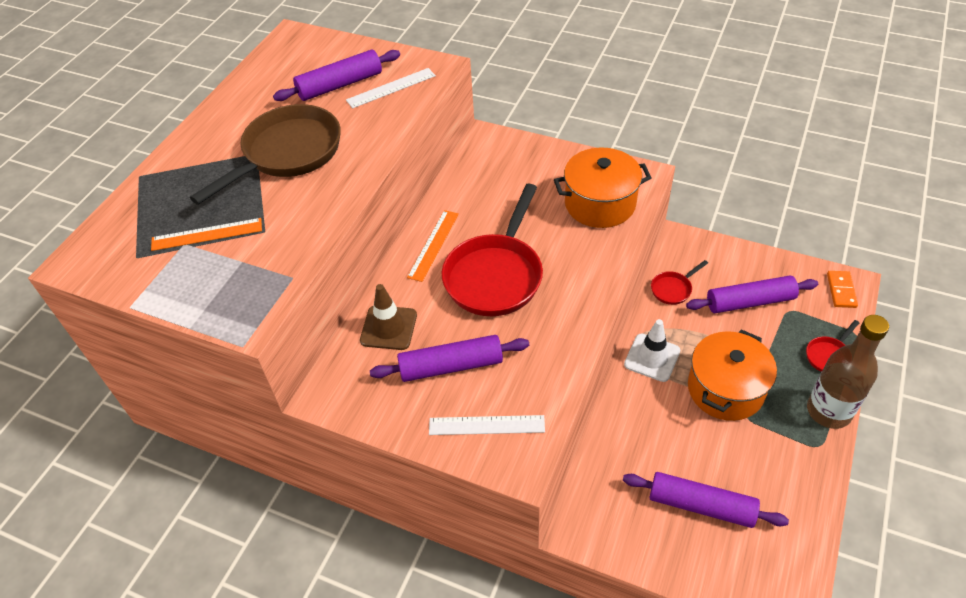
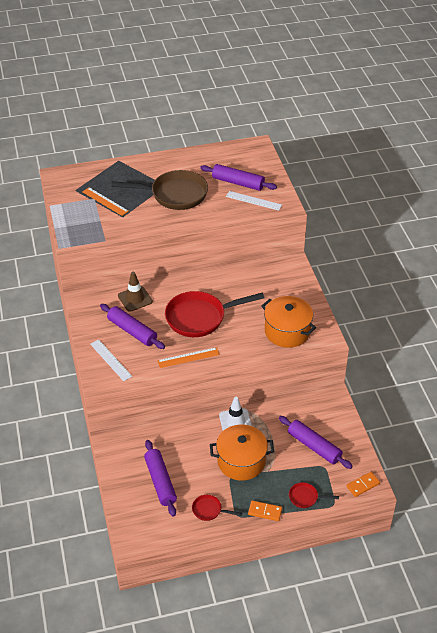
camera: 50 degrees right, 5 degrees down
orange ruler [407,210,459,282] -> orange ruler moved to [157,347,220,368]
red pan [651,260,708,305] -> red pan moved to [192,495,242,521]
brown bottle [807,315,889,429] -> orange domino [248,500,282,521]

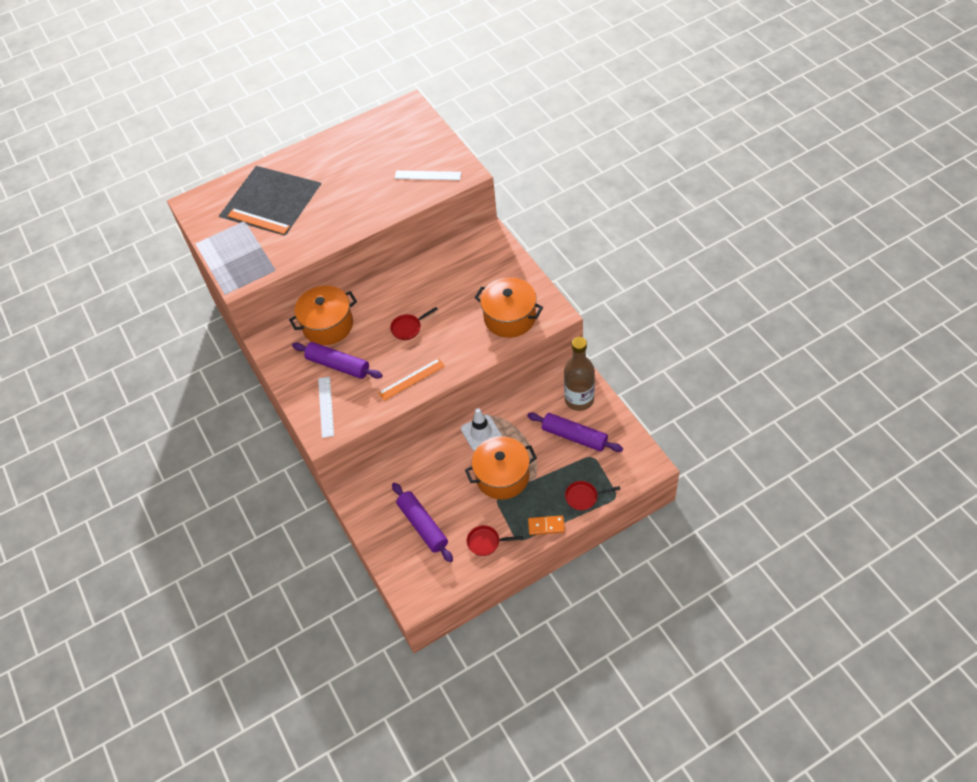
camera: 10 degrees left, 10 degrees up
white ruler [90,339,132,381] -> white ruler turned 45 degrees clockwise [318,377,334,438]
brown pan [111,170,208,210] -> none
brown traffic cone [118,272,153,312] -> orange pot [289,286,357,345]
red pan [165,291,264,337] -> red pan [390,307,438,340], size x0.45
purple rolling pin [200,164,277,191] -> none
orange domino [346,472,380,497] -> none
none -> brown bottle [564,337,595,411]

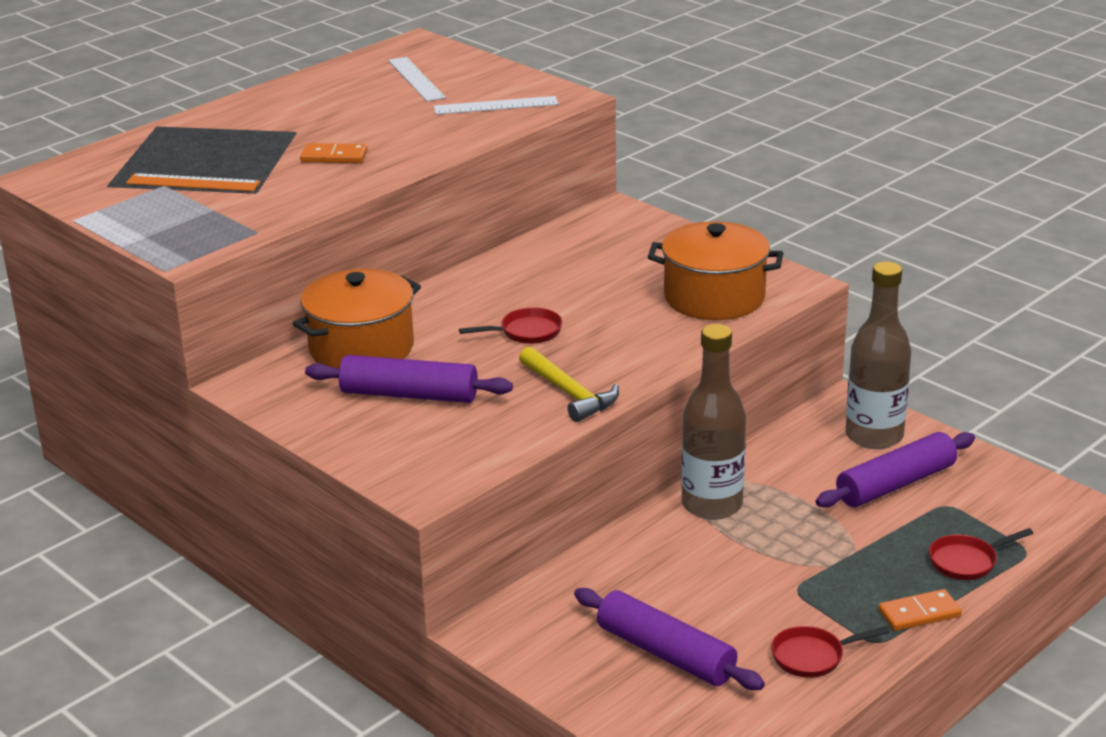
camera: 20 degrees left, 25 degrees down
white ruler [318,377,334,438] -> white ruler moved to [388,57,446,102]
orange ruler [378,358,445,401] -> yellow hammer [519,346,619,422]
red pan [390,307,438,340] -> red pan turned 150 degrees counterclockwise [459,307,562,344]
white traffic cone [461,408,502,451] -> brown bottle [681,324,746,520]
orange pot [465,436,537,500] -> none
purple rolling pin [527,412,623,452] -> purple rolling pin turned 45 degrees counterclockwise [816,432,975,508]
none -> orange domino [300,143,368,163]

